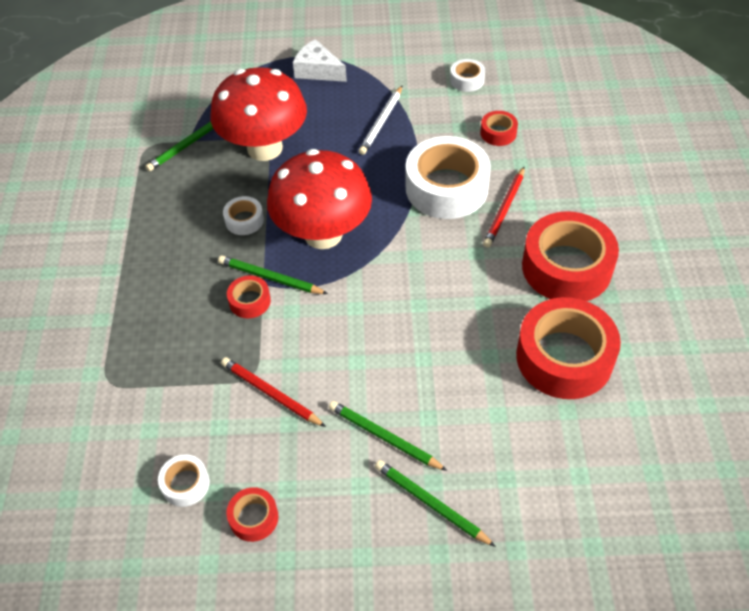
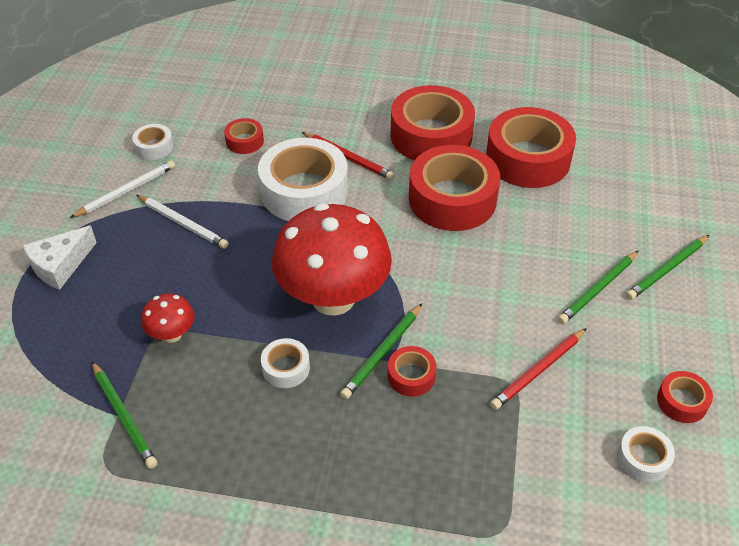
camera: 80 degrees left, 5 degrees down
red mushroom [211,67,307,161] -> red mushroom [141,293,194,343], size x0.44
none -> white pencil [70,160,175,218]
none -> red tape [409,145,500,231]

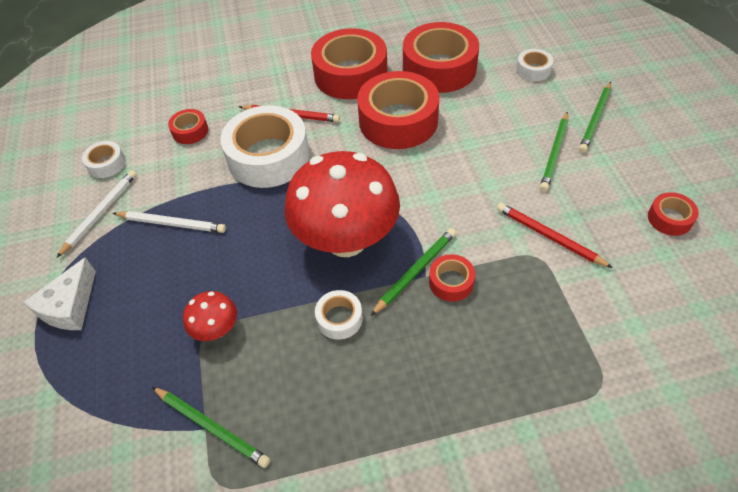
camera: 20 degrees left, 5 degrees up
green pencil [340,304,422,399] -> green pencil turned 150 degrees counterclockwise [371,228,456,316]
red pencil [490,328,587,410] -> red pencil turned 105 degrees clockwise [497,203,613,268]
white tape [617,426,675,482] -> white tape moved to [516,49,553,81]

